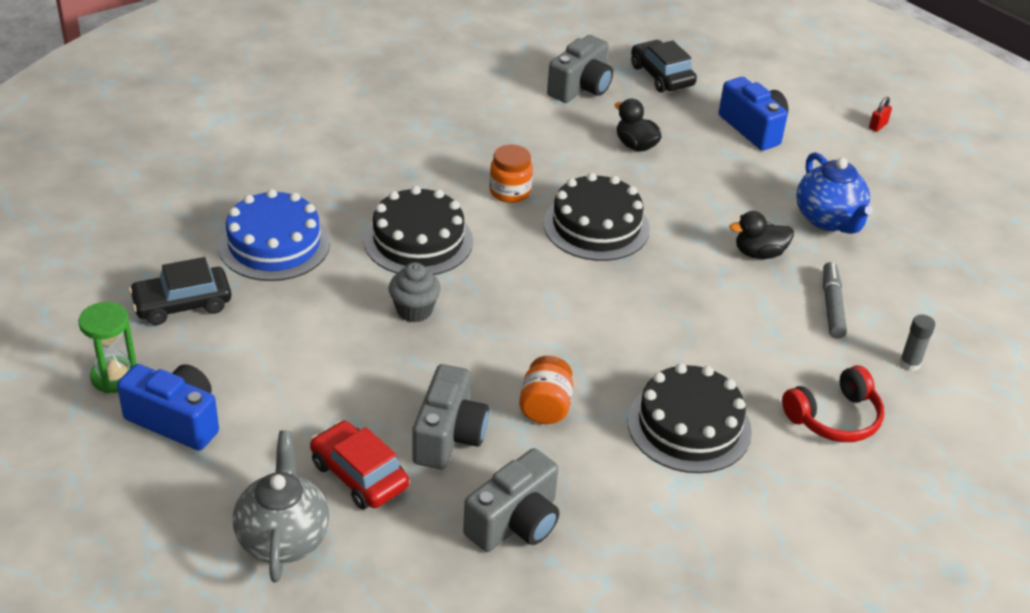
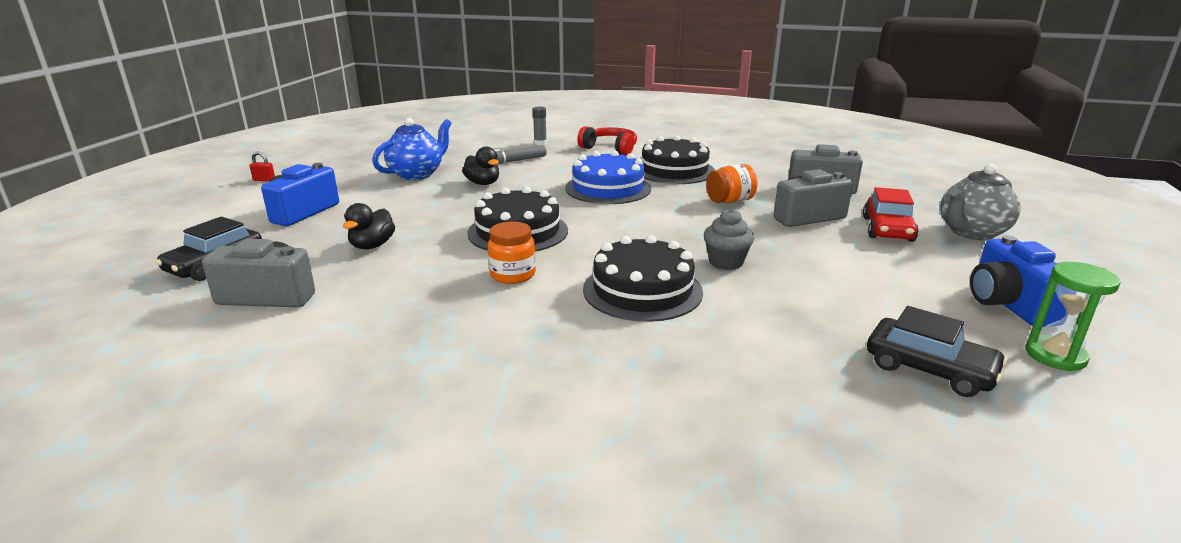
camera: 120 degrees left, 15 degrees down
blue cake [218,189,330,281] -> blue cake moved to [565,150,651,204]

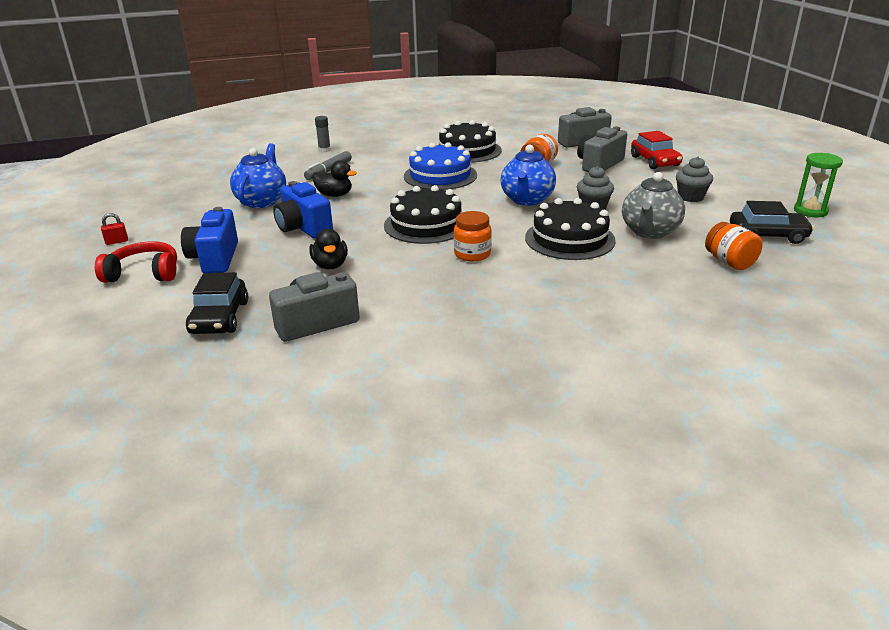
camera: 30 degrees left, 5 degrees up
red headphones [577,126,637,155] -> red headphones moved to [95,241,177,283]
grey teapot [940,164,1021,240] -> grey teapot moved to [622,172,685,239]
blue camera [970,235,1066,327] -> blue camera moved to [273,181,333,239]
none -> blue teapot [501,145,556,206]
none -> grey cupcake [676,157,713,202]
none -> orange jar [705,222,762,270]

